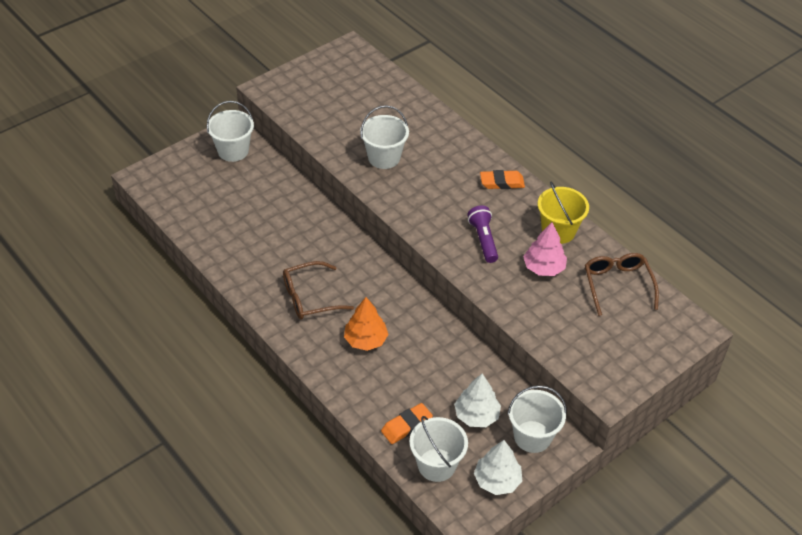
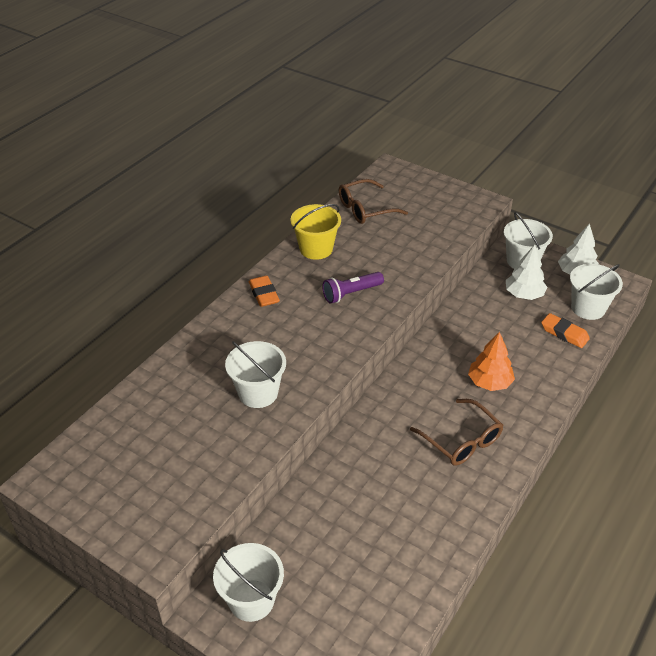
camera: 105 degrees left, 5 degrees down
pink tree [523,222,567,276] -> none

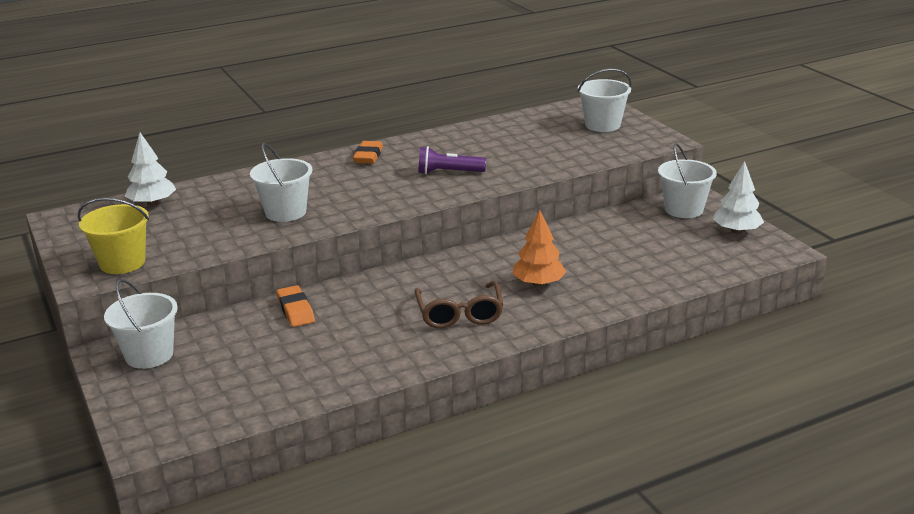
camera: 30 degrees right, 15 degrees down
yellow bucket [291,204,341,260] -> yellow bucket moved to [77,198,149,274]
brown glasses [339,179,408,224] -> none
white tree [506,245,547,300] -> white tree moved to [125,132,176,206]
orange eraser [541,313,590,348] -> orange eraser moved to [276,285,315,327]
white bucket [570,264,623,320] -> white bucket moved to [577,69,631,132]

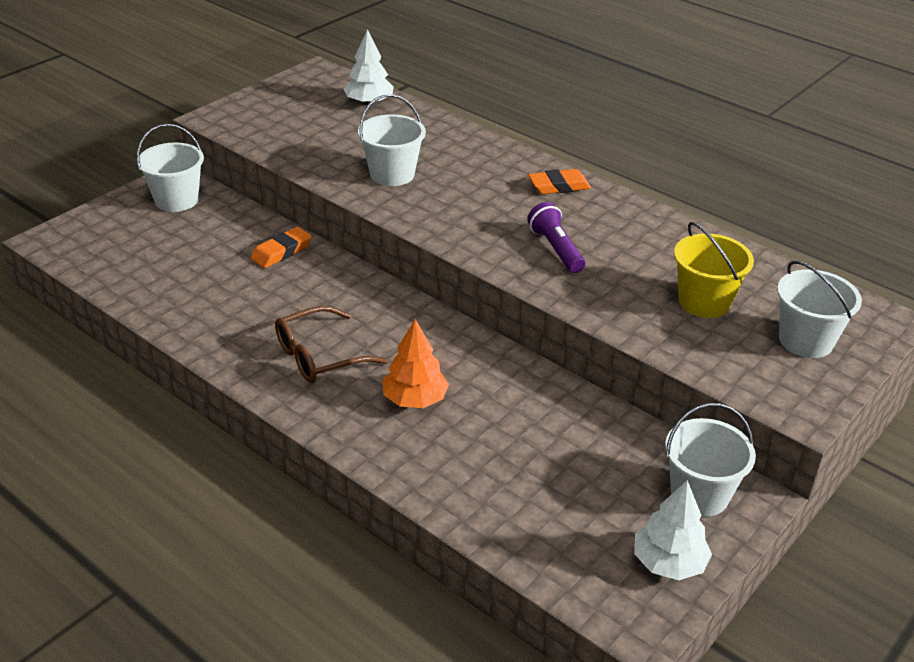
camera: 65 degrees right, 10 degrees up
yellow bucket [77,198,149,274] -> yellow bucket moved to [674,222,754,318]

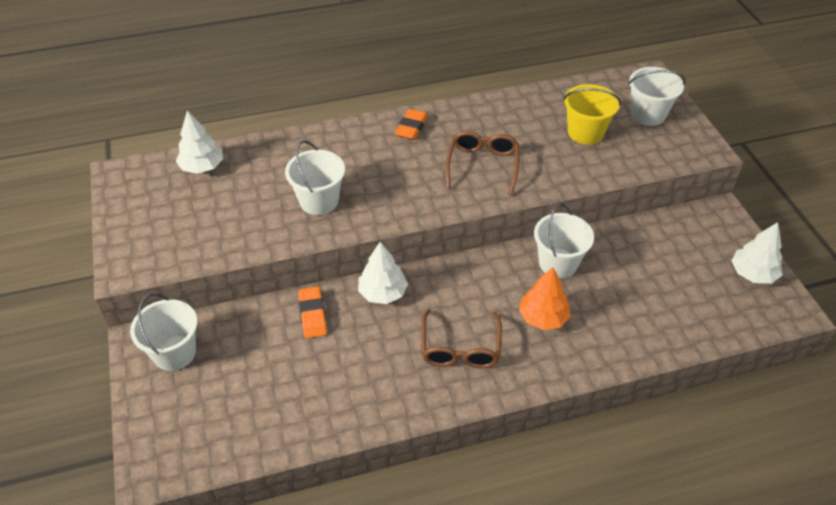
camera: 55 degrees left, 10 degrees up
purple flashlight [527,202,585,273] -> brown glasses [445,131,519,195]
white bucket [665,403,756,517] -> white bucket moved to [534,204,594,278]
none -> white tree [358,242,408,304]

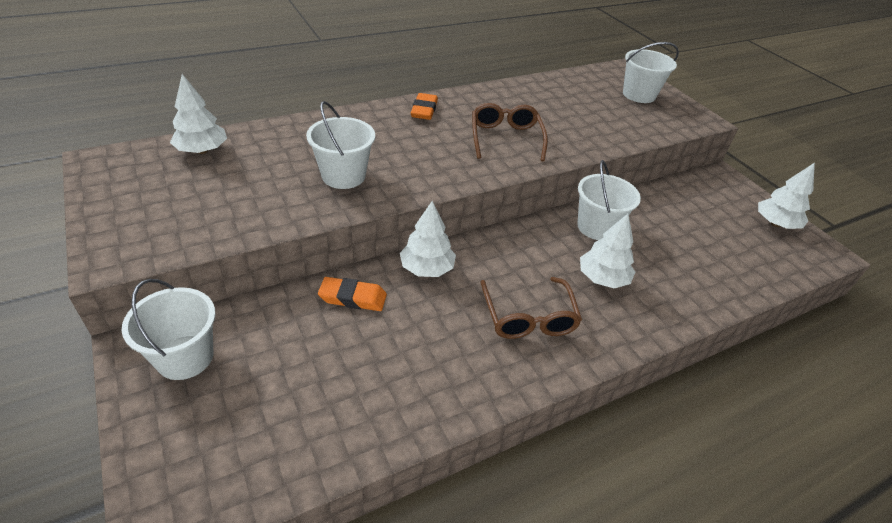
camera: 15 degrees left, 5 degrees down
orange eraser [298,286,327,338] -> orange eraser turned 60 degrees counterclockwise [318,277,387,311]
orange tree [519,267,571,330] -> white tree [580,214,635,288]
yellow bucket [563,84,621,145] -> none

